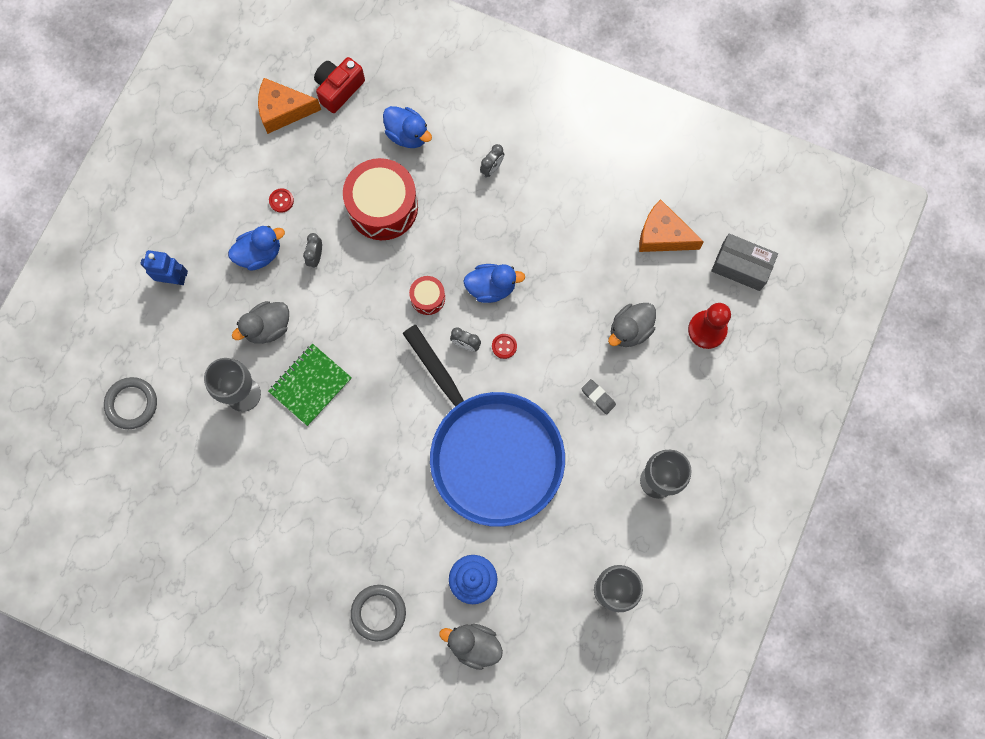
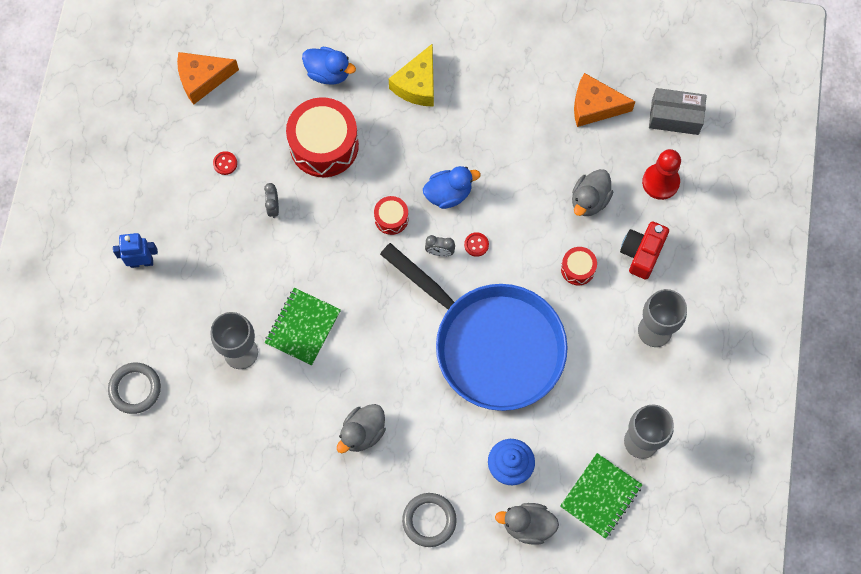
camera: 15 degrees left, 5 degrees down
blue duck [228,226,285,271] -> none
grey duck [232,301,289,344] -> grey duck moved to [337,404,386,453]
red camera [314,57,365,113] -> red camera moved to [620,221,669,280]
grey clock [480,144,504,177] -> yellow cheese [389,43,434,107]
grey eraser [582,379,616,415] -> red drum [561,247,597,285]
none -> green notebook [560,453,642,539]

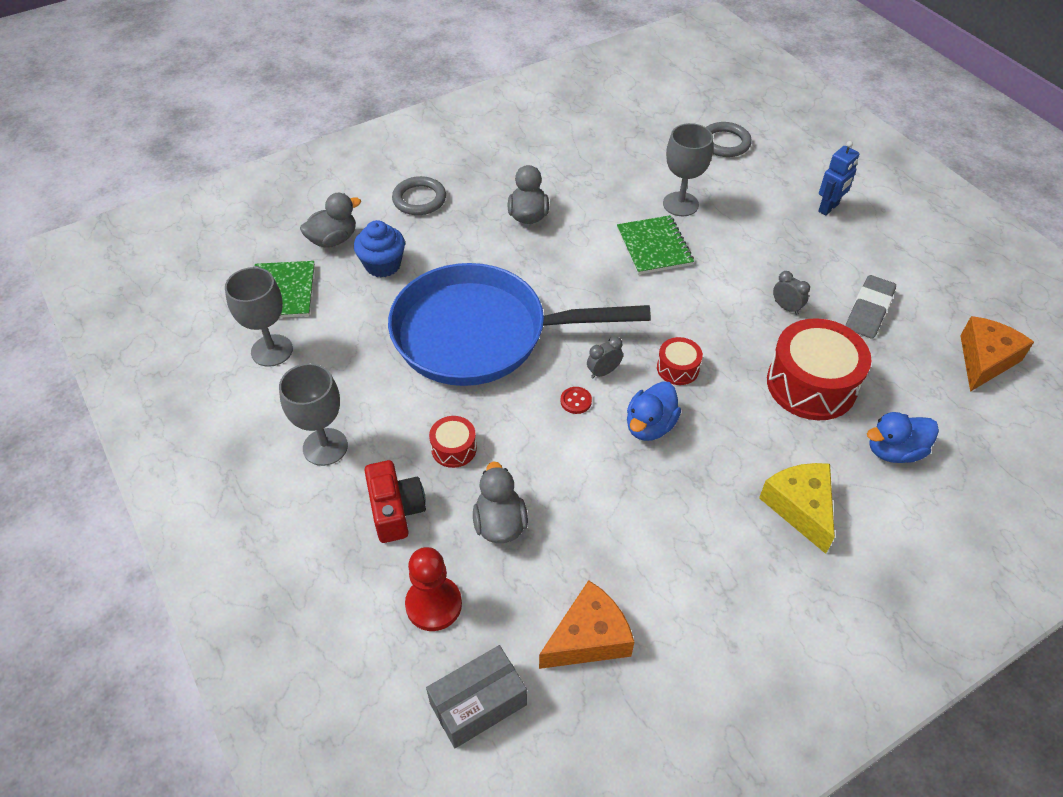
camera: 140 degrees right, 20 degrees down
red button [213,151,237,175] -> grey eraser [846,275,896,338]

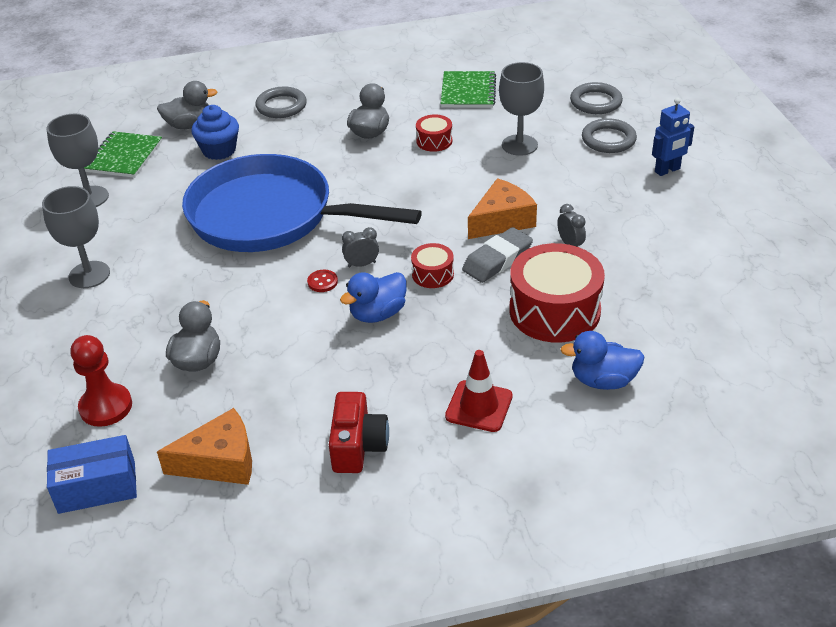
camera: 20 degrees right, 10 degrees down
red camera [365,460,426,543] -> red camera moved to [329,392,389,473]
grey box [426,645,527,748] -> blue box [47,435,137,514]
red drum [429,416,477,468] -> red drum moved to [416,114,452,152]
green notebook [617,215,694,275] -> green notebook moved to [441,71,496,108]
yellow cheese [759,463,835,554] -> red traffic cone [445,350,513,432]
grey eraser [846,275,896,338] -> grey eraser moved to [462,227,533,283]
orange cheese [960,316,1034,392] -> orange cheese moved to [468,178,537,239]
none -> grey ring [582,118,637,153]

